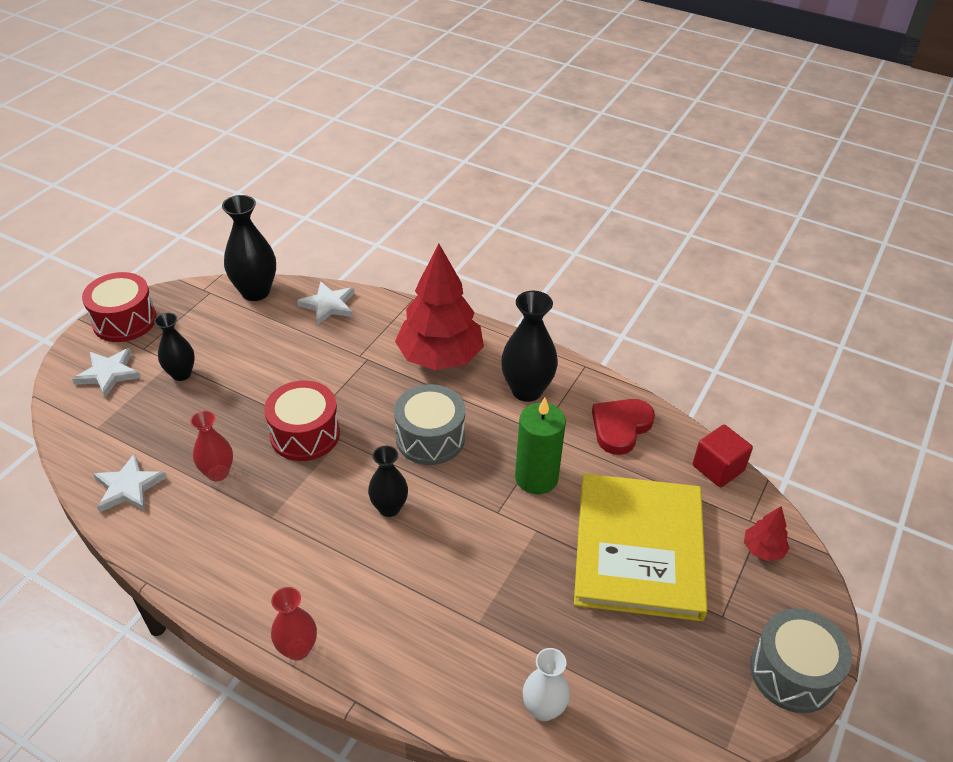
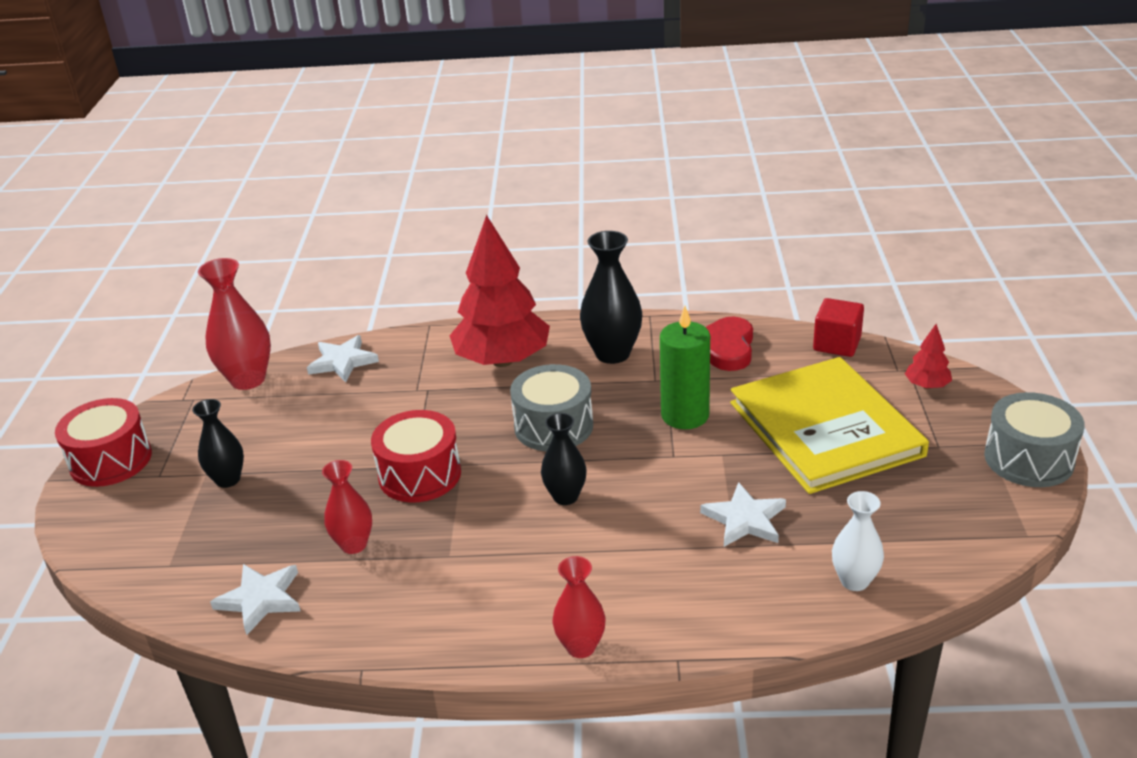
camera: 25 degrees left, 10 degrees down
white star [72,348,141,398] -> white star moved to [700,482,786,547]
black vase [222,195,276,301] -> red vase [198,258,271,390]

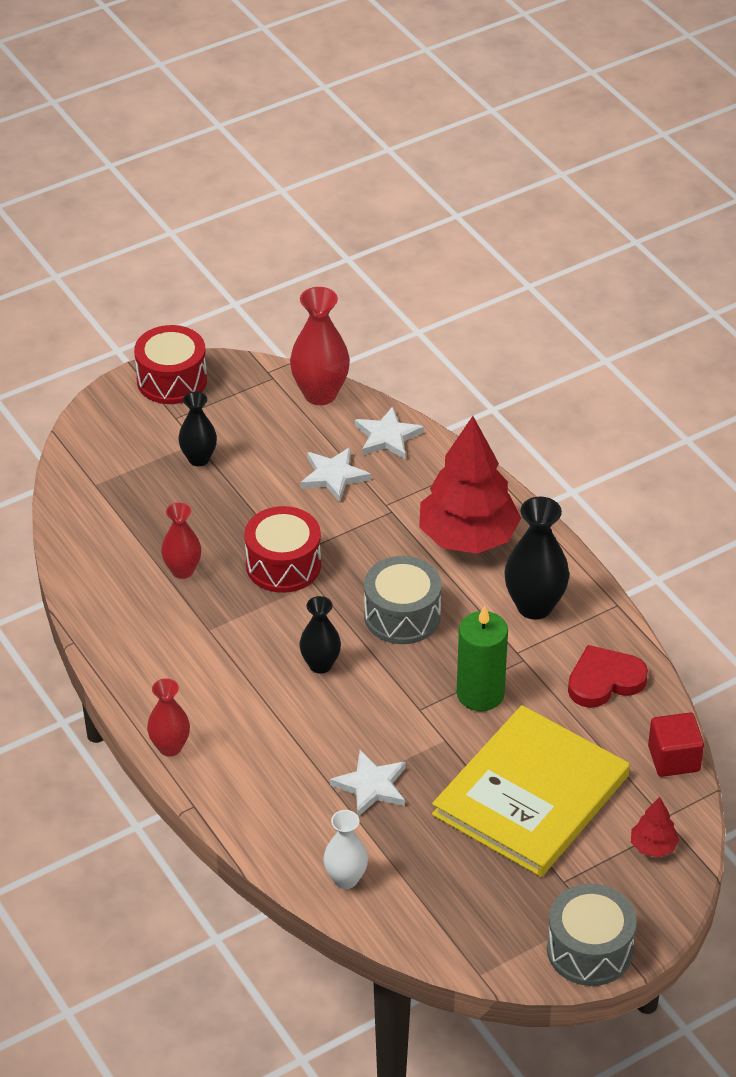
camera: 55 degrees right, 10 degrees up
white star [210,564,300,635] -> white star moved to [300,447,371,502]

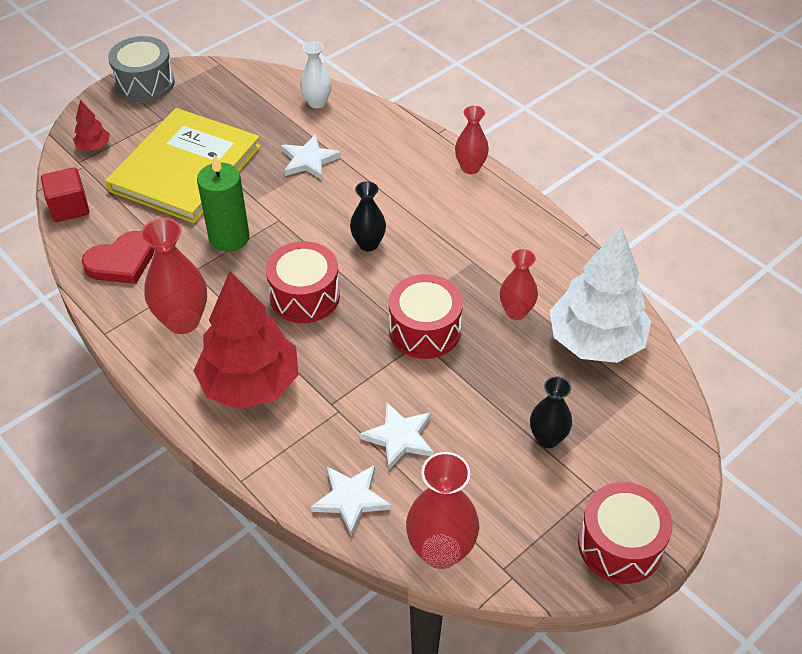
camera: 170 degrees right, 5 degrees up
grey drum [364,556,442,644] -> red drum [266,241,340,323]
black vase [504,497,569,620] -> red vase [140,218,207,334]
none -> white tree [550,227,651,363]

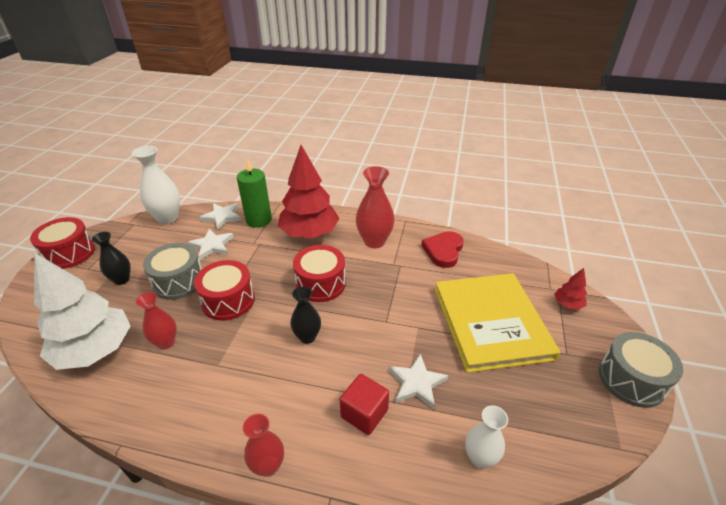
camera: 145 degrees right, 10 degrees down
red cube [41,167,89,222] -> red cube moved to [340,374,389,435]
green candle [197,154,249,252] -> green candle moved to [237,158,272,228]
red vase [406,452,479,569] -> white vase [132,146,180,224]
none -> grey drum [143,243,202,300]

